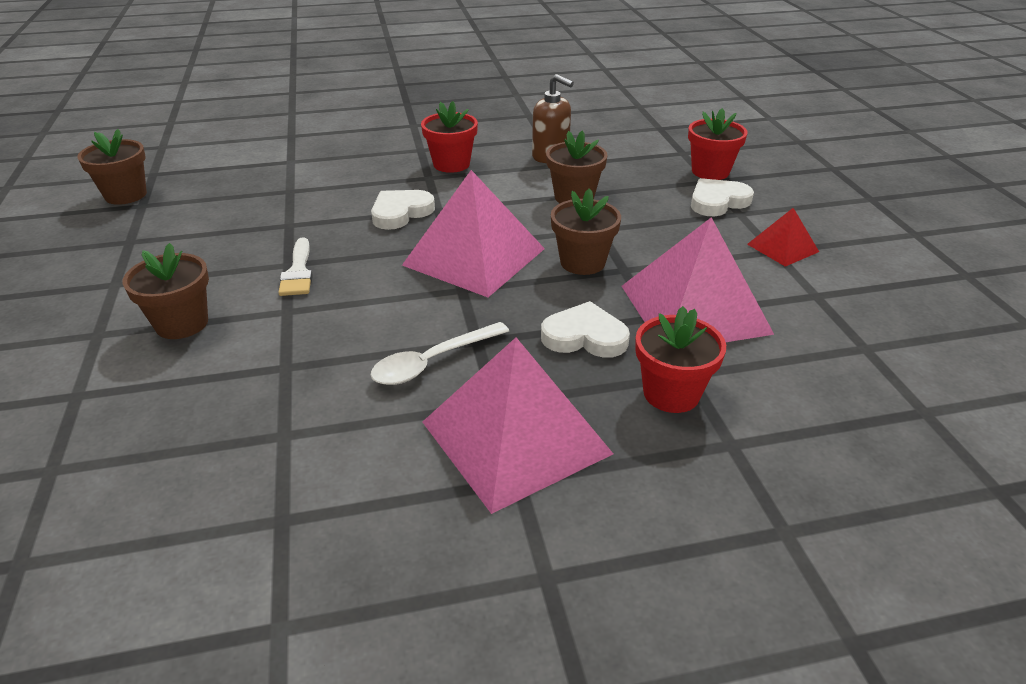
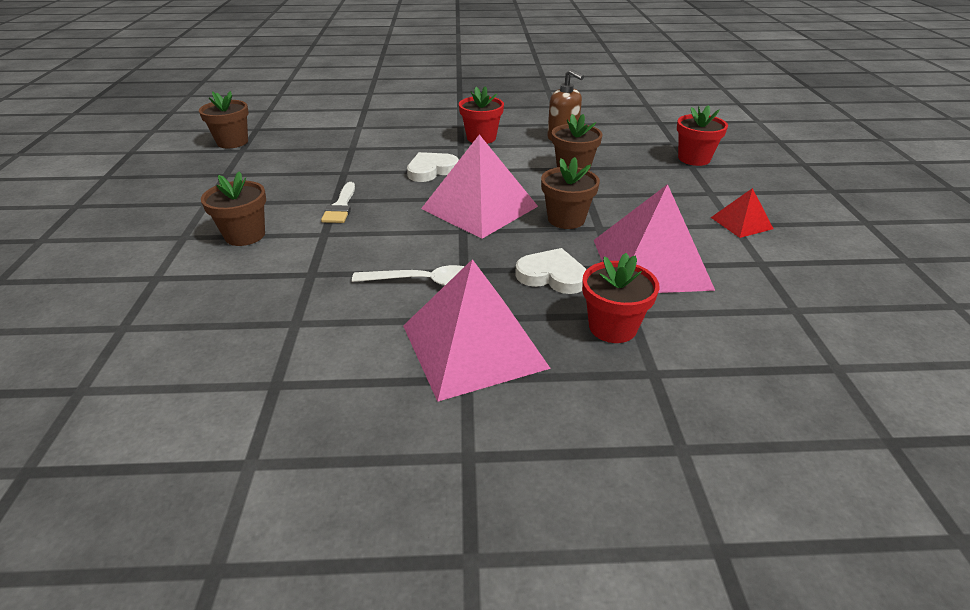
camera: 10 degrees right, 0 degrees up
white spoon [371,322,509,385] -> white spoon turned 150 degrees counterclockwise [352,265,465,286]
white heart [691,178,754,216] -> none

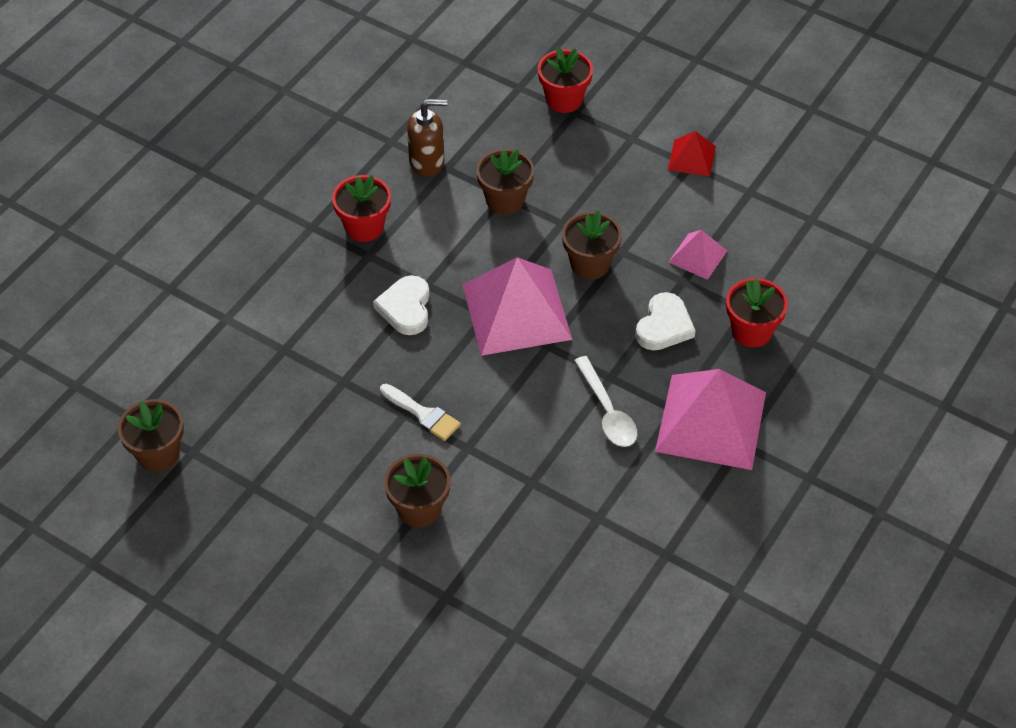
camera: 55 degrees left, 15 degrees up
white spoon [352,265,465,286] -> white spoon turned 120 degrees clockwise [574,356,638,447]
white heart [515,248,586,294] -> white heart turned 150 degrees clockwise [635,292,696,351]
pink pyramid [594,184,715,293] -> pink pyramid [669,230,728,280], size x0.49

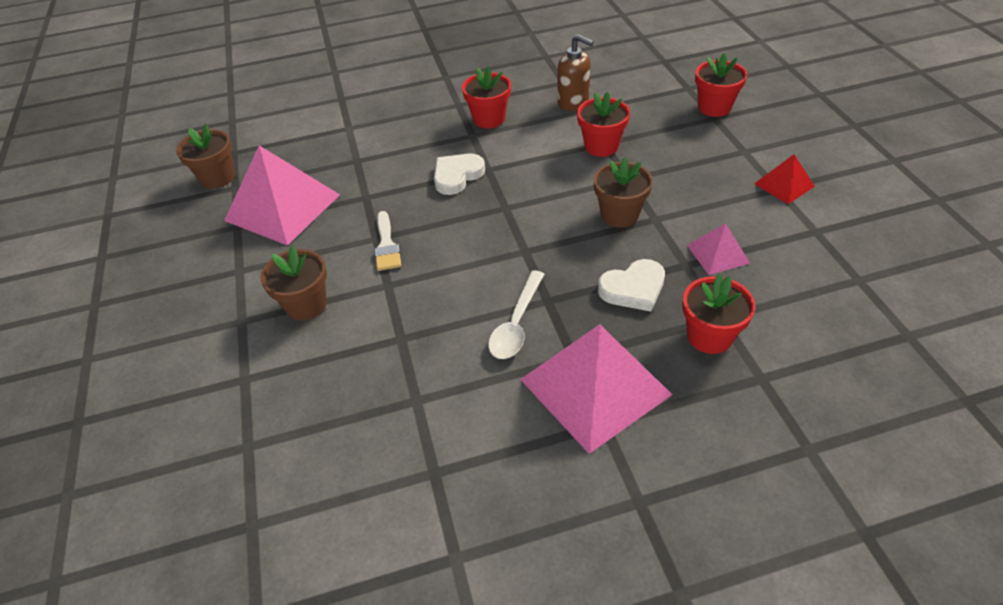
camera: 45 degrees right, 5 degrees down
pink pyramid [462,257,572,356] -> pink pyramid moved to [224,146,340,246]
brown flower pot [476,149,534,215] -> red flower pot [577,92,630,157]

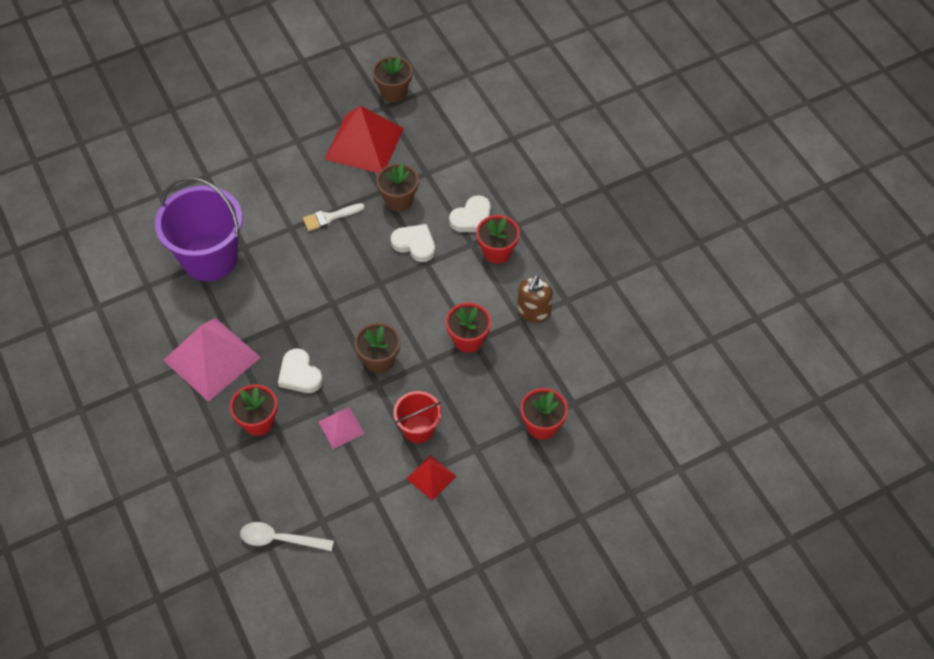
camera: 75 degrees right, 10 degrees up
pink pyramid [224,146,340,246] -> red pyramid [324,106,404,173]
brown flower pot [261,246,327,321] -> brown flower pot moved to [376,163,419,211]
white spoon [488,270,544,359] -> white spoon moved to [240,522,334,551]
none -> purple bucket [155,177,243,281]
none -> red bucket [393,391,442,443]
none -> white heart [449,195,491,232]

